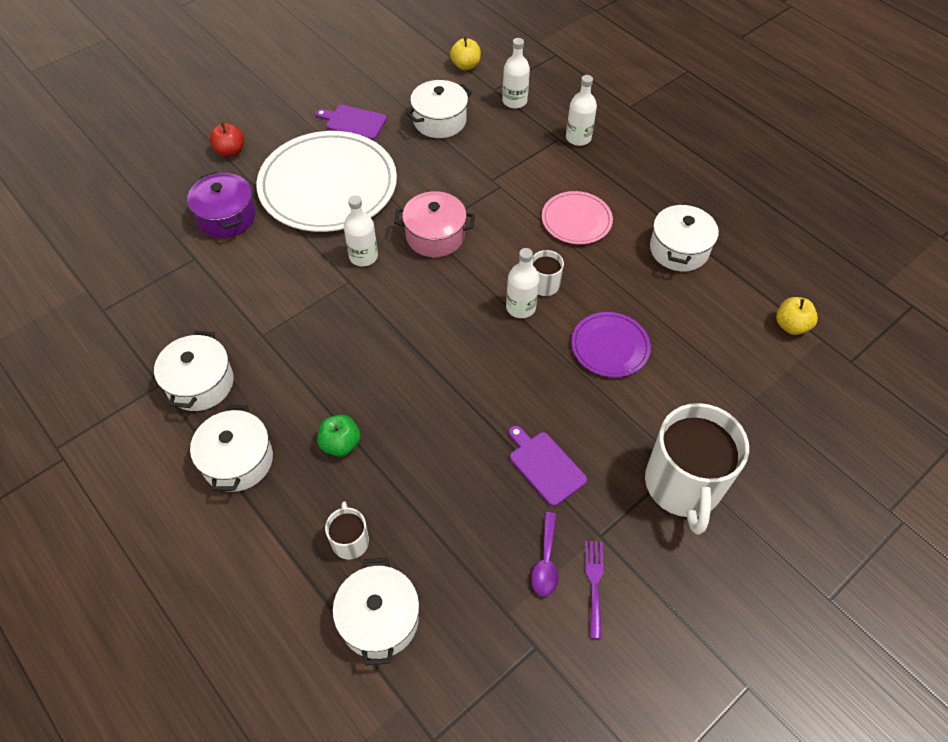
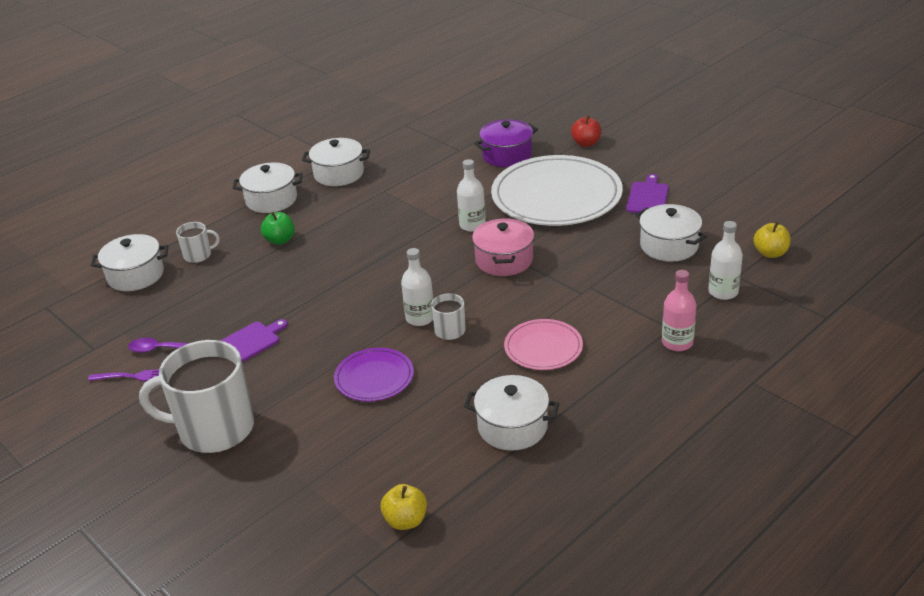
camera: 90 degrees right, 20 degrees down
white bottle [566,75,597,146] -> pink bottle [662,270,696,351]

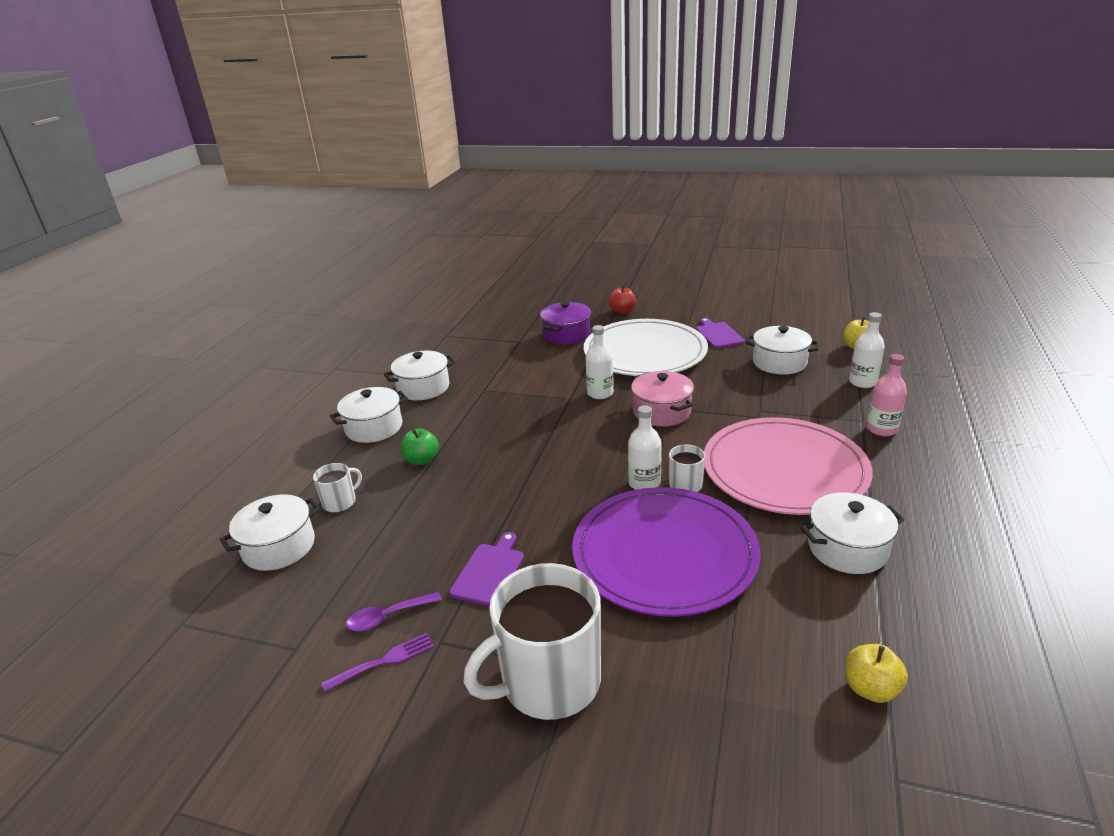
camera: 30 degrees left, 5 degrees down
purple plate [334,348,414,402] -> purple plate [572,487,761,617], size x2.00
pink plate [504,319,583,370] -> pink plate [704,417,873,515], size x2.00

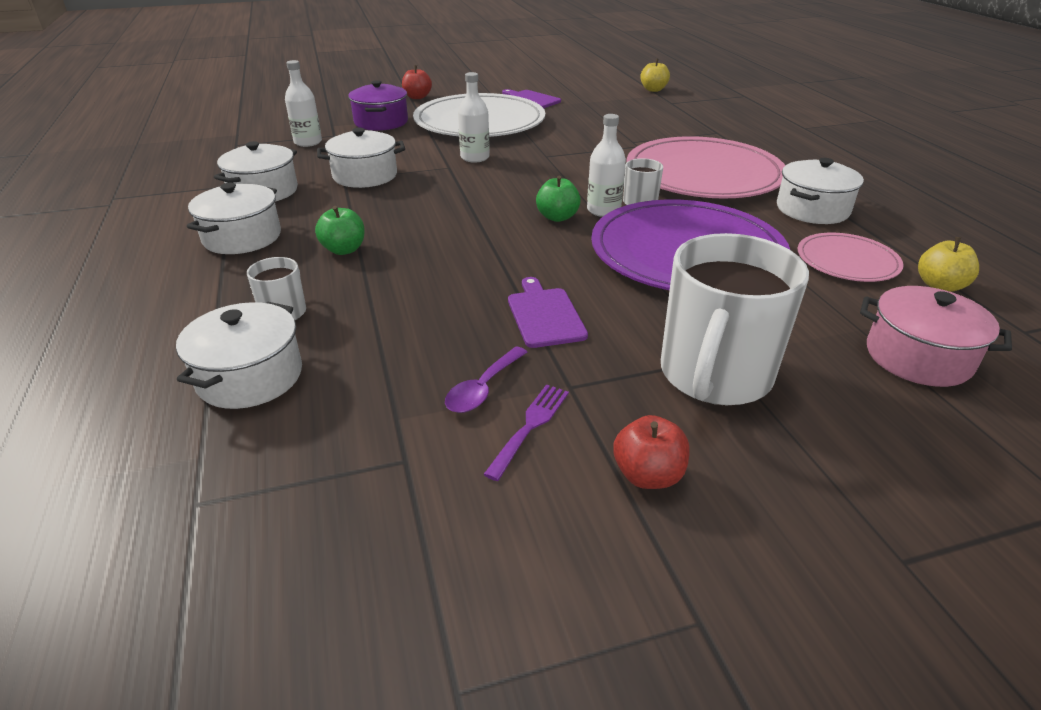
camera: 35 degrees left, 5 degrees up
pink pot [631,371,694,427] -> pink pot moved to [860,286,1012,387]
white pot [745,326,819,375] -> white pot moved to [317,128,405,188]
white bottle [849,312,885,388] -> white bottle moved to [285,60,322,147]
pink bottle [867,354,907,436] -> none
none -> green apple [536,176,581,222]
none -> red apple [613,415,690,489]
none -> pink plate [798,233,904,282]

